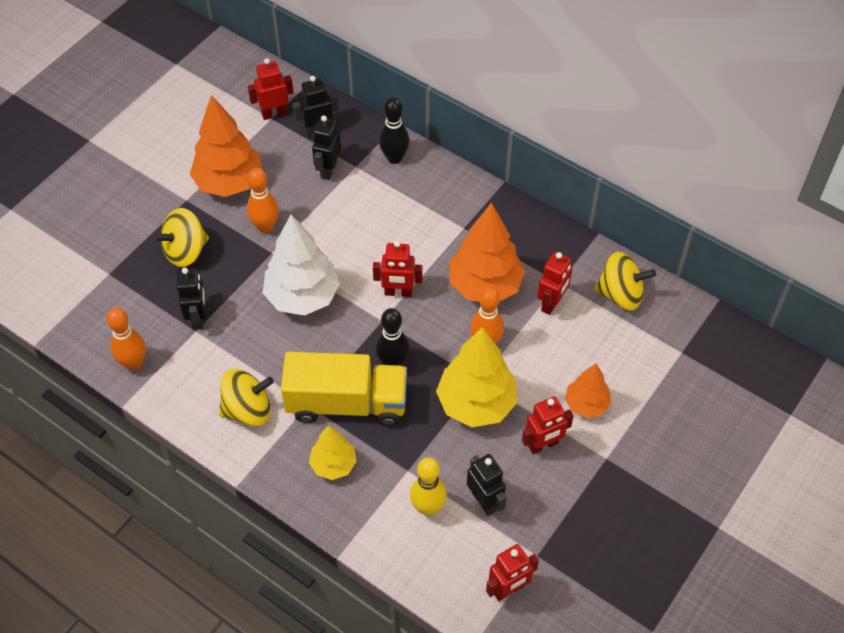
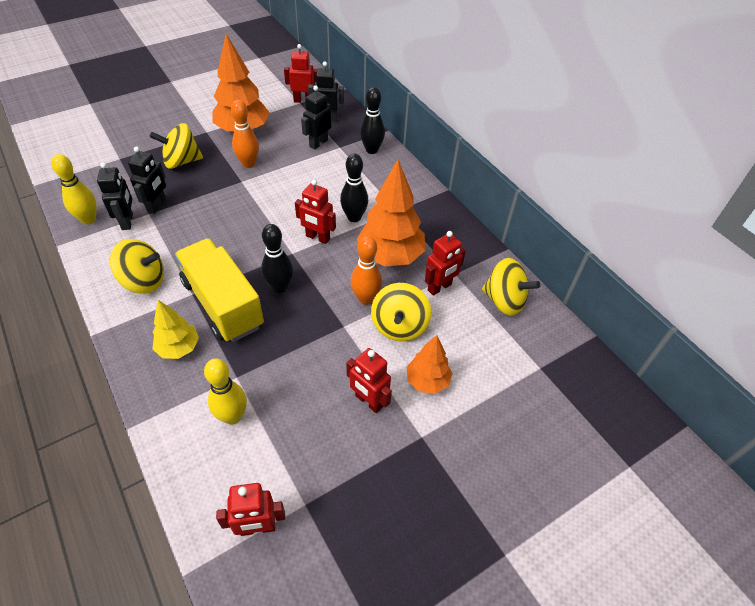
camera: 20 degrees right, 5 degrees down
orange bowling pin [106,308,146,370] -> yellow bowling pin [51,154,97,225]
white tree [263,215,340,316] -> none
yellow truck [281,352,407,426] -> yellow truck turned 150 degrees counterclockwise [175,238,264,342]
yellow tree [436,327,517,427] -> none
black robot [467,454,507,516] -> black robot moved to [97,163,133,230]
red robot [522,396,574,454] -> red robot turned 45 degrees clockwise [346,348,392,413]
none -> black bowling pin [340,154,368,222]
none -> yellow spinning top [371,283,431,341]

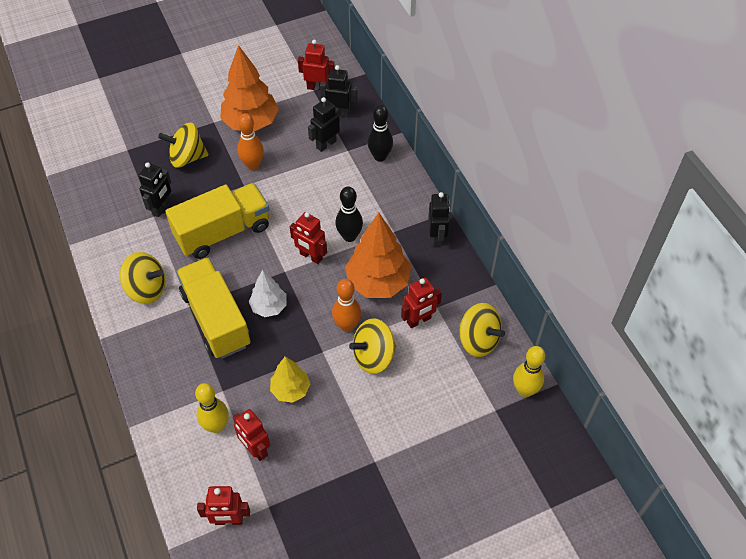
camera: 10 degrees right, 5 degrees up
yellow bowling pin [51,154,97,225] -> yellow bowling pin moved to [513,346,545,397]
black robot [97,163,133,230] -> black robot moved to [428,192,450,246]
yellow tree [153,300,199,359] -> yellow tree moved to [270,356,310,403]
black bowling pin [261,224,293,293] -> white tree [249,270,287,317]
red robot [346,348,392,413] -> red robot moved to [233,409,270,461]
yellow spinning top [371,283,431,341] -> yellow spinning top turned 45 degrees clockwise [349,318,396,374]
orange tree [407,335,452,394] -> none
none -> yellow truck [165,183,269,259]

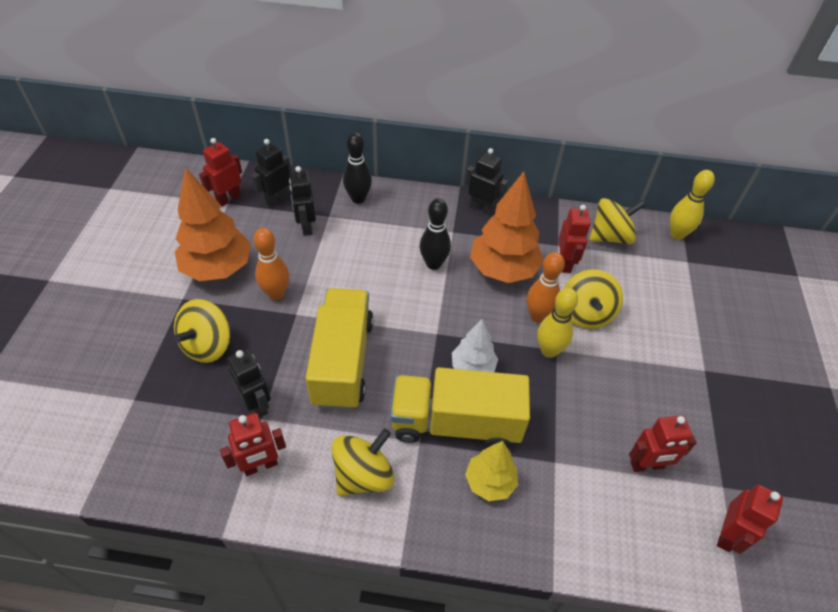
camera: 60 degrees left, 5 degrees down
yellow bowling pin [195,383,229,433] -> yellow bowling pin moved to [537,288,578,358]
yellow tree [270,356,310,403] -> yellow tree moved to [465,441,518,501]
red robot [290,212,327,264] -> red robot moved to [220,413,286,476]

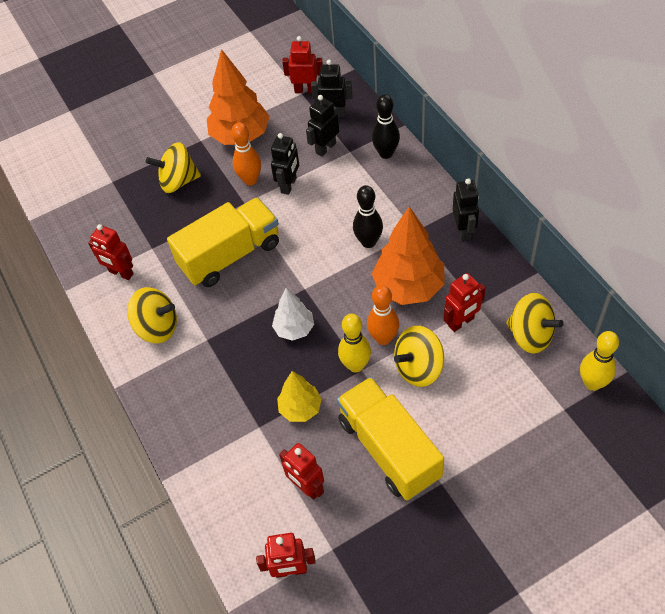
camera: 60 degrees right, 5 degrees up
black robot [227,349,271,418] -> black robot moved to [271,133,299,195]
yellow truck [390,367,530,448] -> yellow truck moved to [337,377,444,501]
yellow tree [465,441,518,501] -> yellow tree moved to [277,371,322,422]

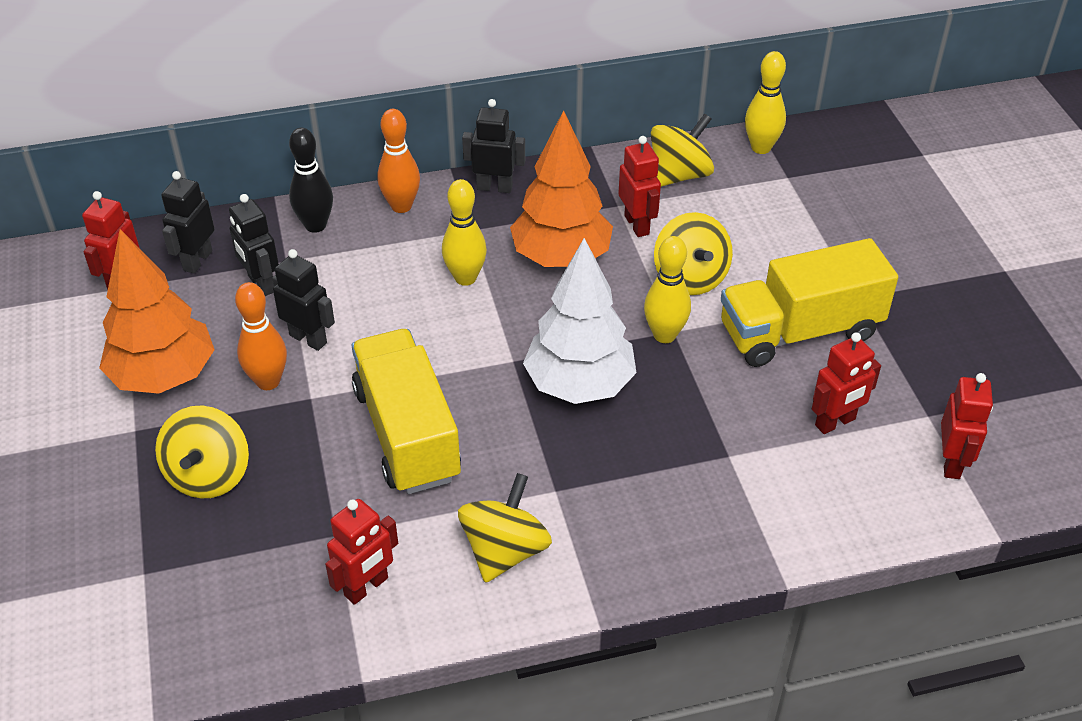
camera: 80 degrees left, 10 degrees down
white tree [272,288,314,341] -> white tree [523,238,636,404], size x1.75
yellow tree [277,371,322,422] -> none
black bowling pin [353,185,383,248] -> yellow bowling pin [442,179,487,286]
orange bowling pin [367,285,399,345] -> orange bowling pin moved to [377,109,420,213]

